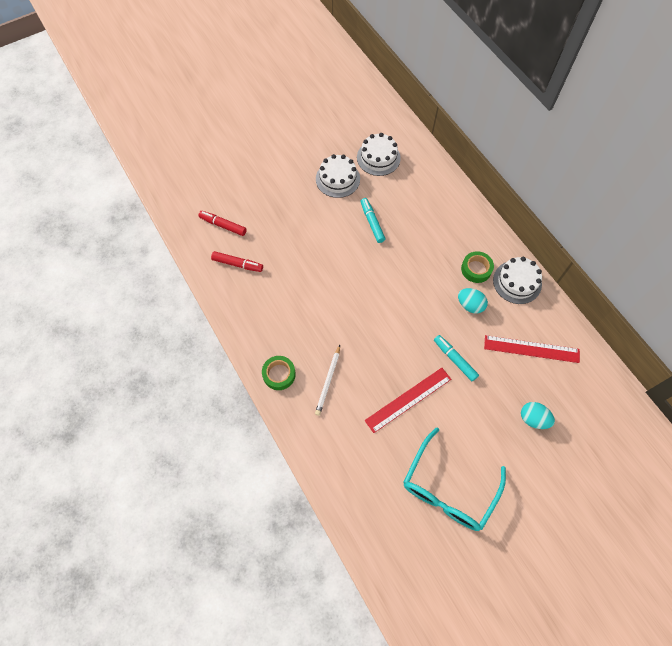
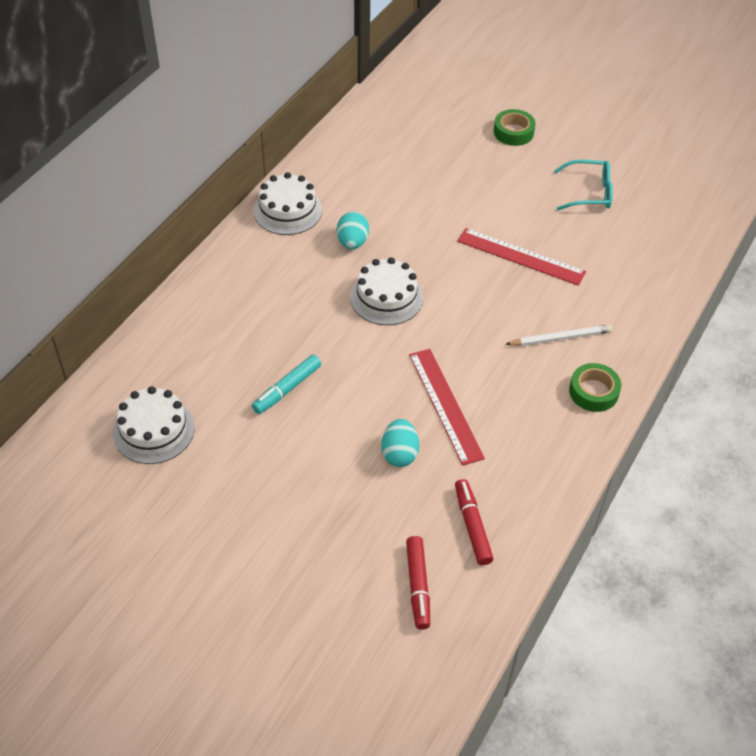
camera: 120 degrees left, 15 degrees down
white cake [316,154,360,198] -> white cake moved to [350,257,423,325]
turquoise glasses [404,427,506,531] -> turquoise glasses [554,160,613,210], size x0.60
turquoise marker [434,335,479,381] -> none
green tape [461,251,494,283] -> green tape moved to [494,109,536,146]
red ruler [484,335,580,363] -> red ruler moved to [409,349,485,466]
turquoise egg [521,402,555,429] -> turquoise egg moved to [381,419,419,467]

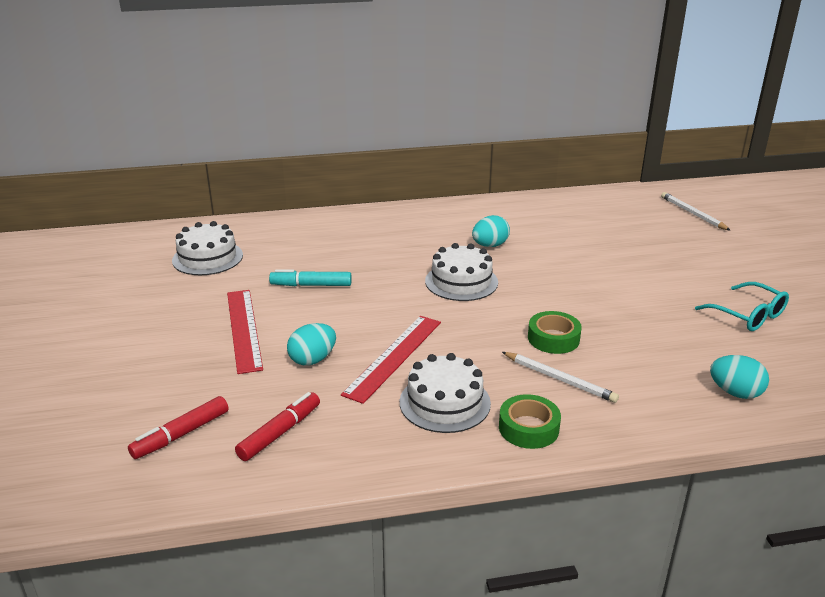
camera: 50 degrees right, 20 degrees down
white cake [254,172,322,235] -> white cake moved to [400,353,491,433]
red ruler [457,228,586,286] -> red ruler moved to [227,290,263,374]
green tape [494,109,536,146] -> green tape moved to [528,311,582,354]
none -> white pencil [661,192,731,231]
none -> turquoise egg [710,355,769,399]

